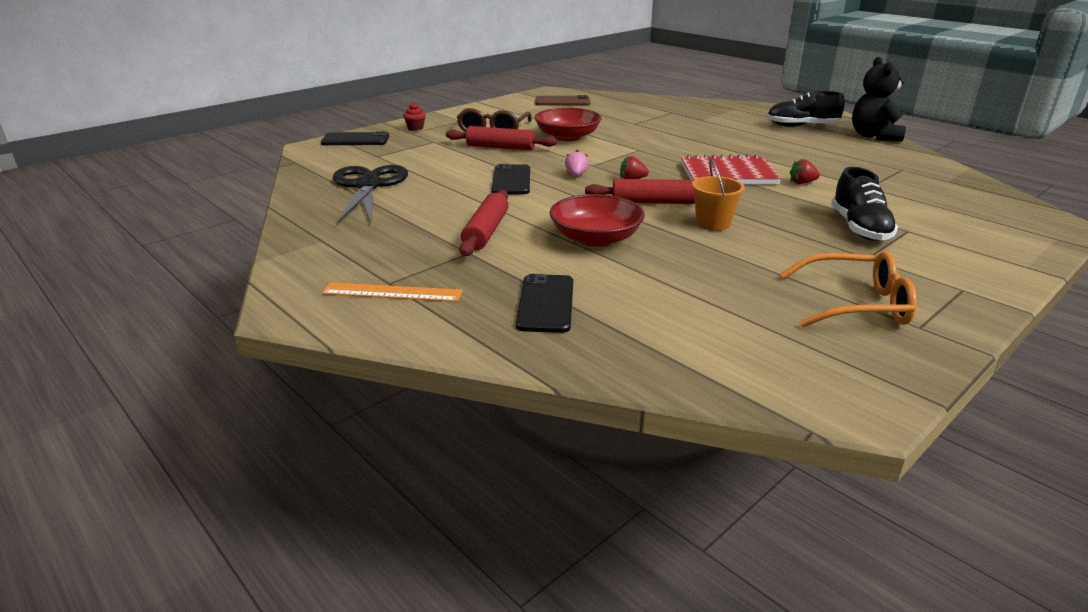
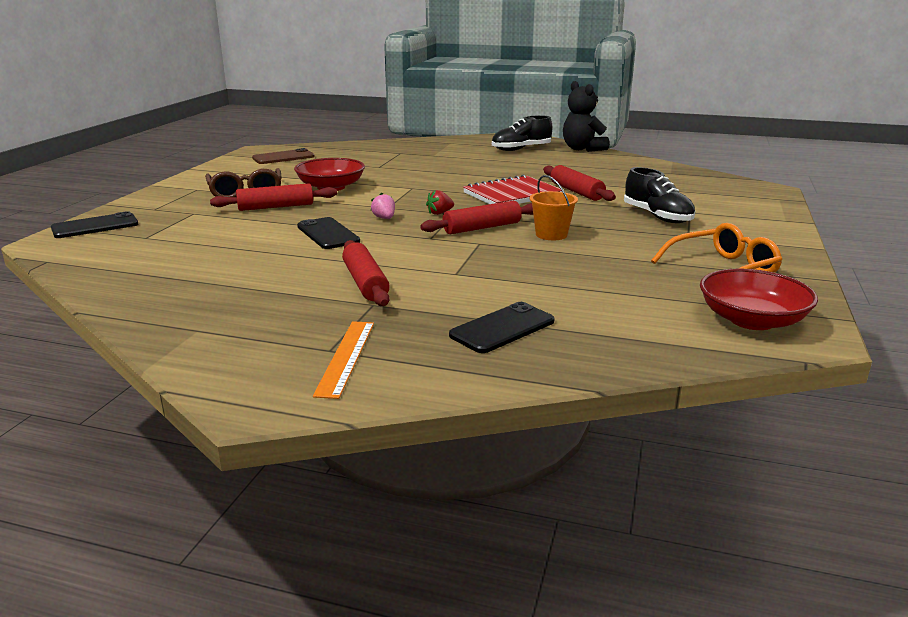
camera: 30 degrees left, 5 degrees down
orange ruler [322,282,463,302] -> orange ruler turned 60 degrees counterclockwise [313,321,374,399]
black scissors [333,165,408,222] -> none
red cupcake [403,102,426,131] -> none
black phone [516,274,573,333] -> black phone turned 75 degrees clockwise [449,302,554,353]
red bowl [549,194,645,247] -> red bowl moved to [700,269,818,330]
red strawberry [790,159,820,184] -> red rolling pin [543,165,616,201]

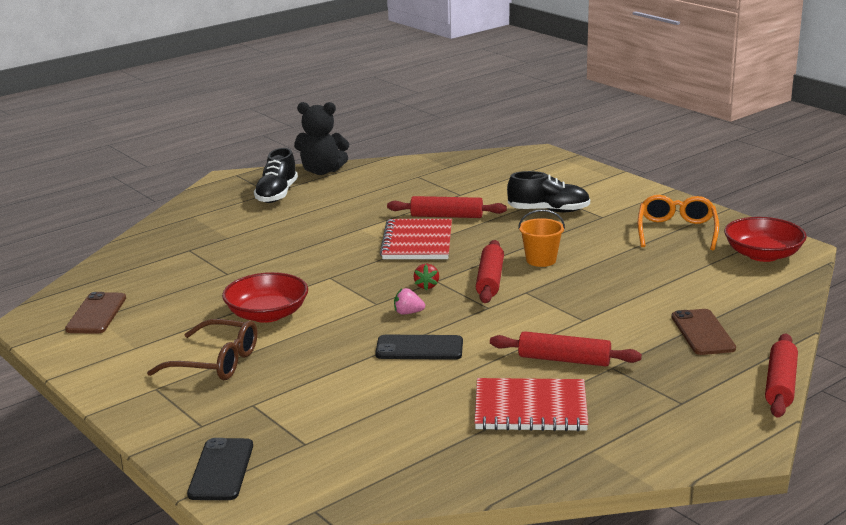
camera: 55 degrees left, 0 degrees up
red rolling pin [210,183,337,211] -> red rolling pin moved to [765,334,798,418]
orange ruler [313,321,374,399] -> none
black phone [449,302,554,353] -> brown phone [671,309,736,355]
none -> red notebook [474,378,588,431]

